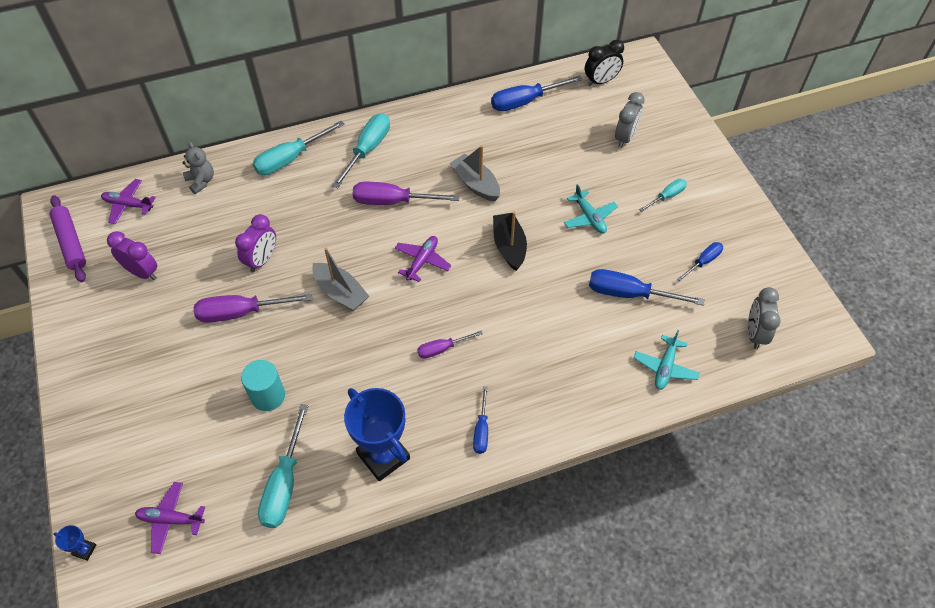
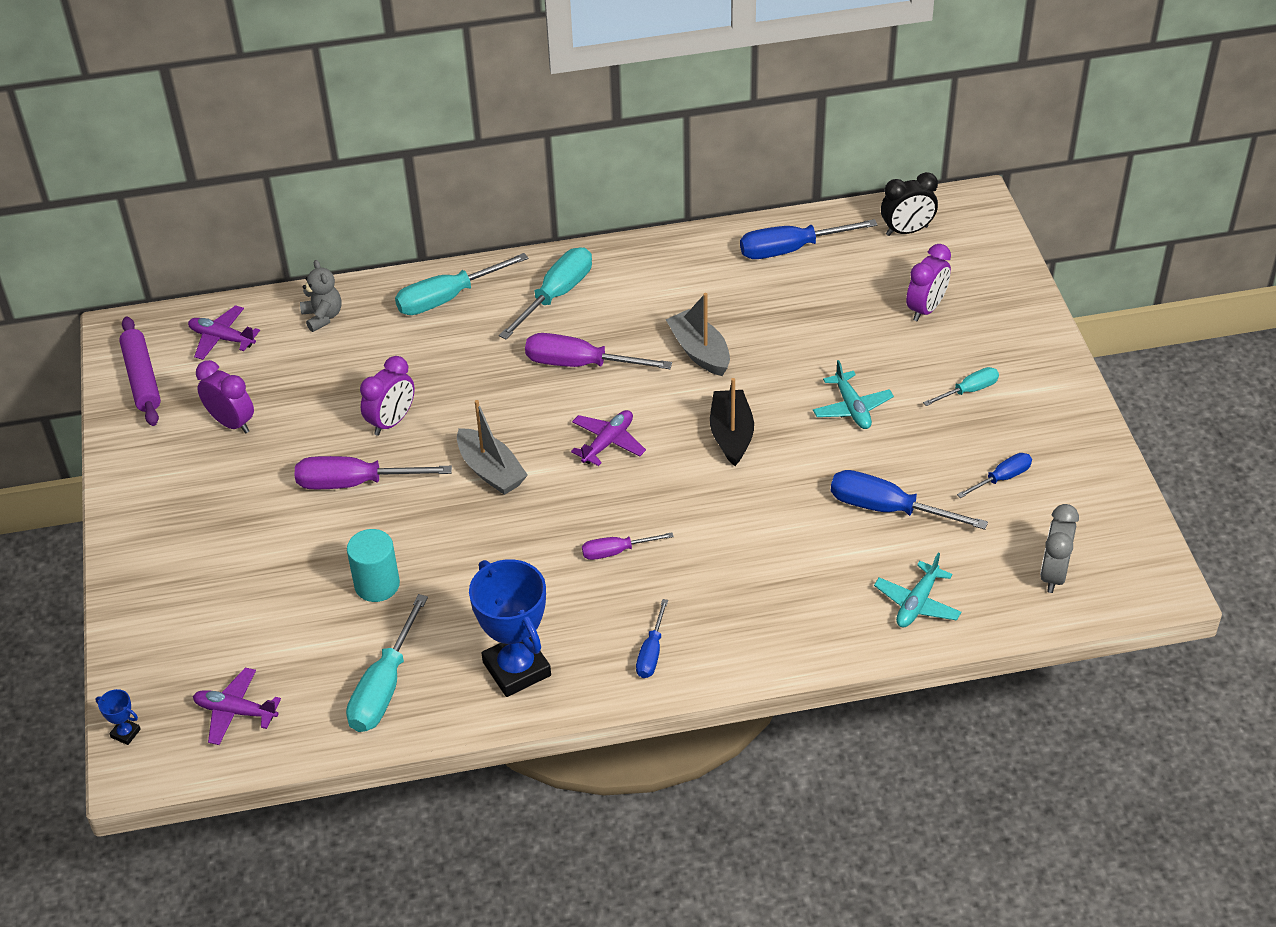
camera: 10 degrees right, 10 degrees down
grey clock [615,92,645,148] -> purple clock [906,244,951,322]

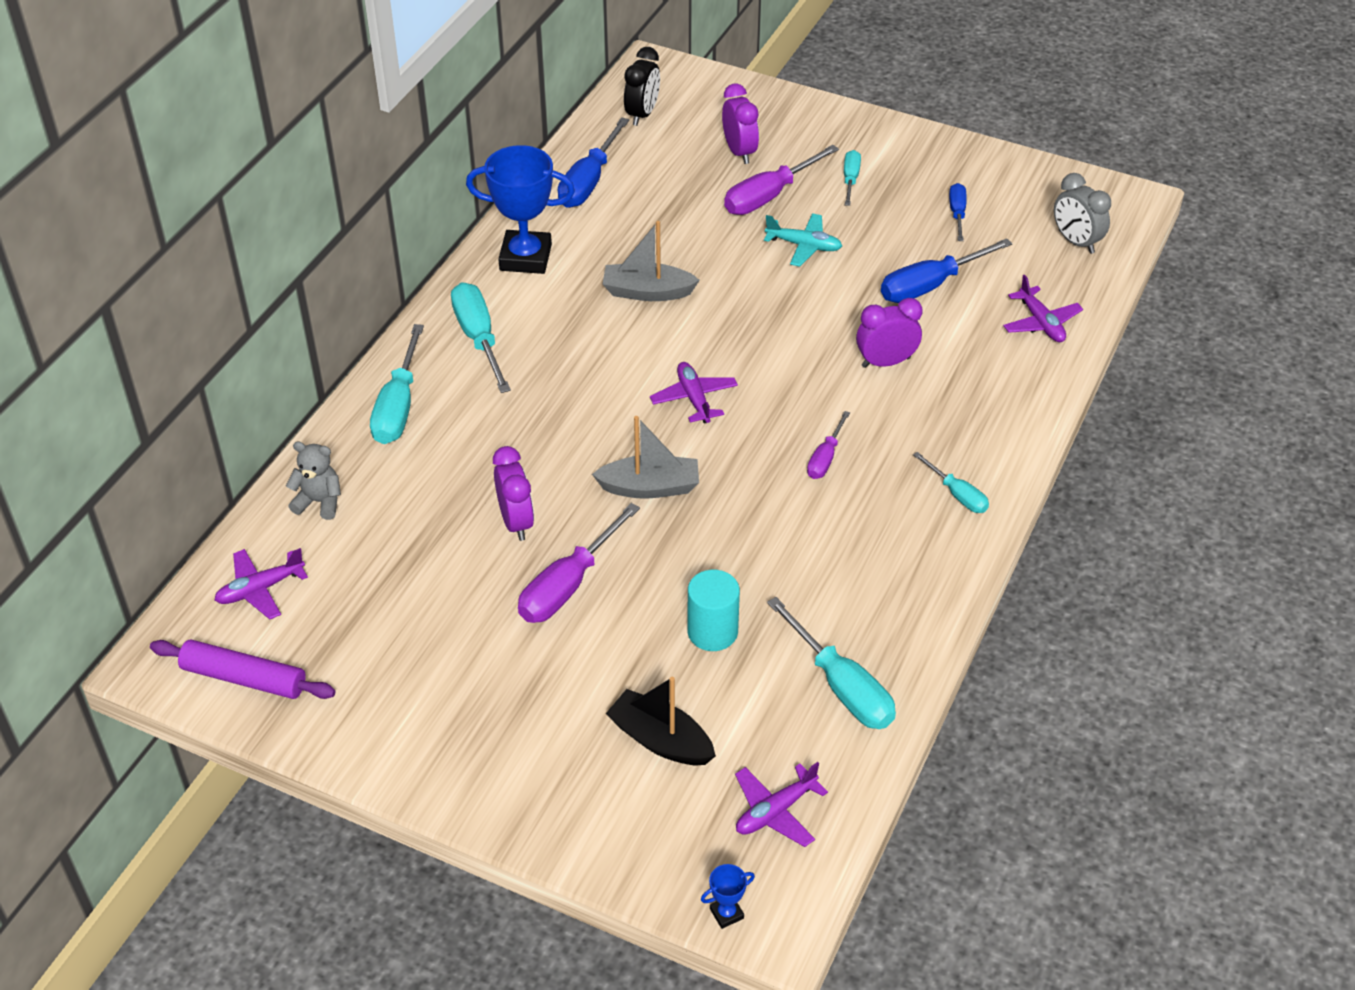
camera: 55 degrees left, 0 degrees up
purple clock [196,360,254,433] -> purple clock moved to [856,298,922,368]
blue trophy [469,559,551,697] -> blue trophy moved to [466,145,575,274]
purple screwdriver [525,333,672,369] -> purple screwdriver moved to [724,145,839,215]
blue screwdriver [636,599,668,678] -> turquoise screwdriver [913,452,989,513]
black boat [710,378,754,466] -> black boat moved to [606,677,716,765]
turquoise plane [874,553,962,627] -> purple plane [1003,275,1083,343]

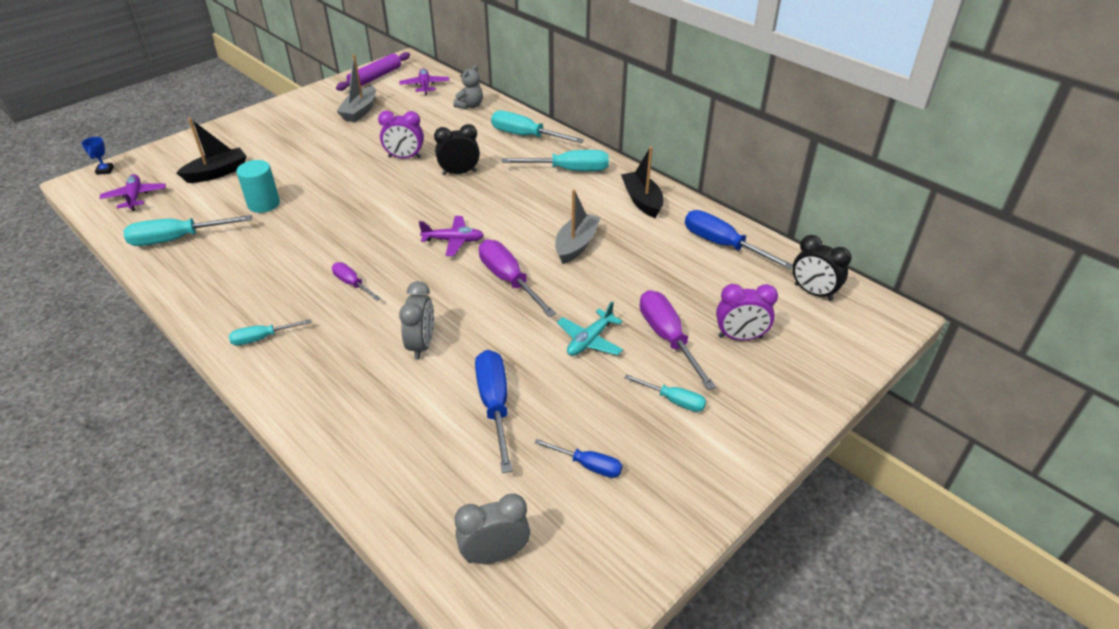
camera: 110 degrees right, 5 degrees down
blue trophy [466,145,575,274] -> black boat [621,146,664,218]
purple screwdriver [518,503,640,623] -> purple screwdriver moved to [479,240,556,317]
grey boat [592,416,699,499] -> grey boat moved to [336,54,376,122]
purple clock [856,298,922,368] -> grey clock [399,281,434,360]
purple plane [1003,275,1083,343] -> none
none -> black clock [434,124,480,176]

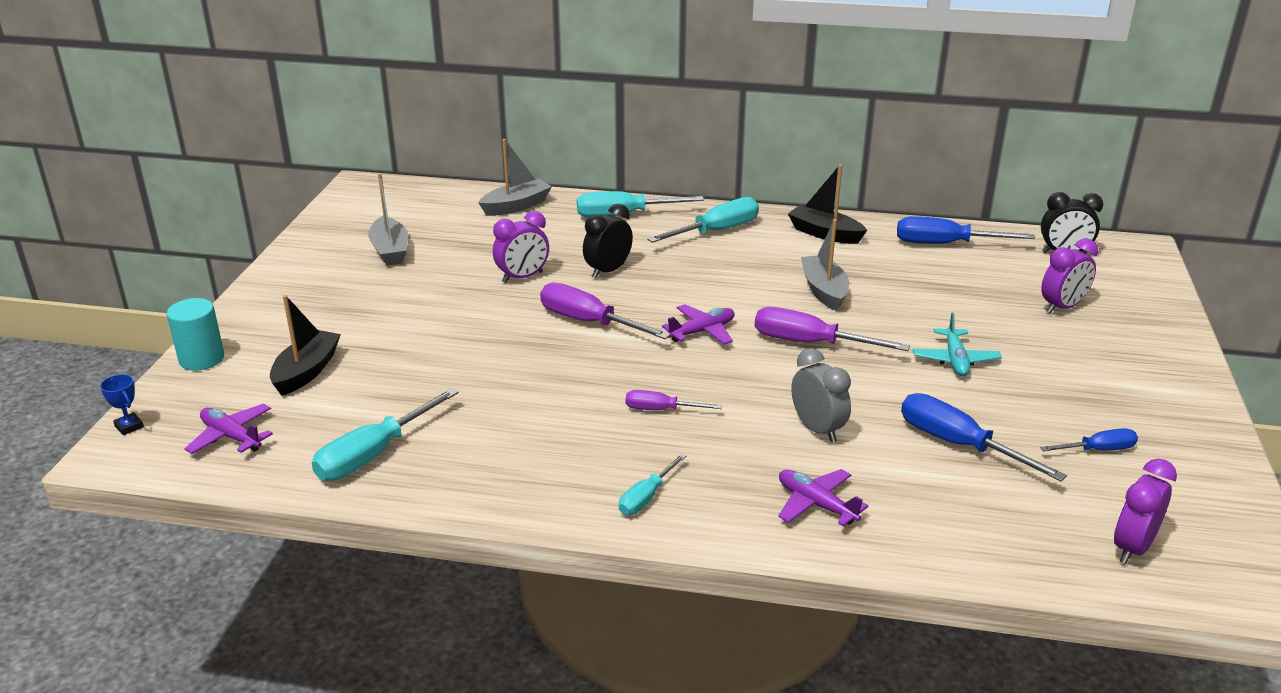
camera: 35 degrees left, 10 degrees down
turquoise cylinder [236,160,280,213] -> turquoise cylinder moved to [167,298,224,371]
purple rolling pin [336,52,410,91] -> none
purple plane [399,68,450,95] -> purple plane moved to [778,469,868,527]
grey teddy bear [453,65,483,109] -> grey boat [478,139,552,216]
grey clock [455,494,530,564] -> purple clock [1114,459,1177,564]
turquoise screwdriver [624,374,706,412] -> none
purple screwdriver [640,290,716,390] -> purple screwdriver moved to [540,282,671,339]

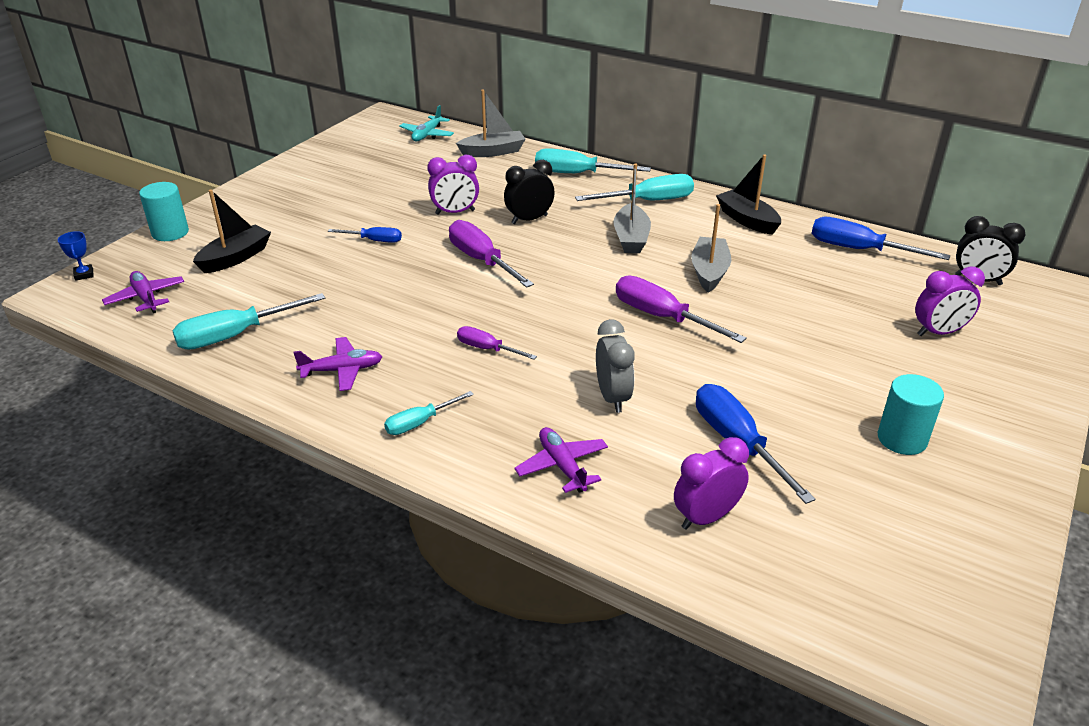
camera: 20 degrees right, 5 degrees up
grey boat [368,173,408,266] -> grey boat moved to [613,164,651,253]
purple plane [662,304,735,345] -> purple plane moved to [293,337,382,391]
turquoise plane [913,313,1002,376] -> turquoise plane moved to [399,105,454,141]
blue screwdriver [1040,428,1138,452] -> blue screwdriver moved to [328,227,402,243]
purple clock [1114,459,1177,564] -> purple clock moved to [674,437,749,530]
none -> turquoise cylinder [878,374,944,455]

